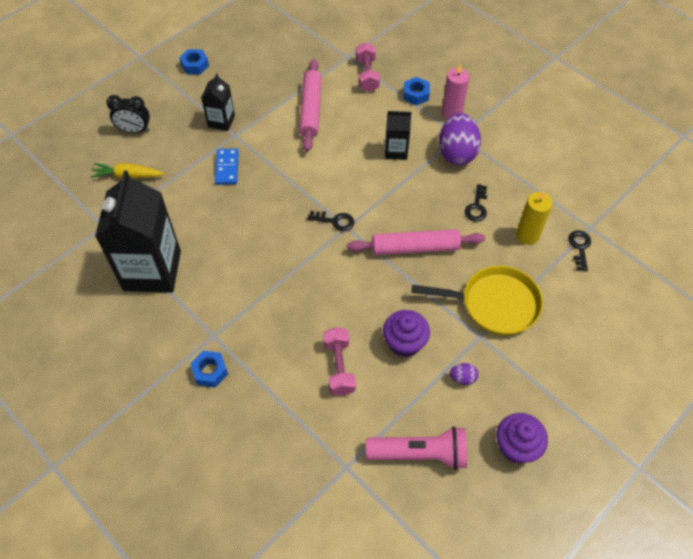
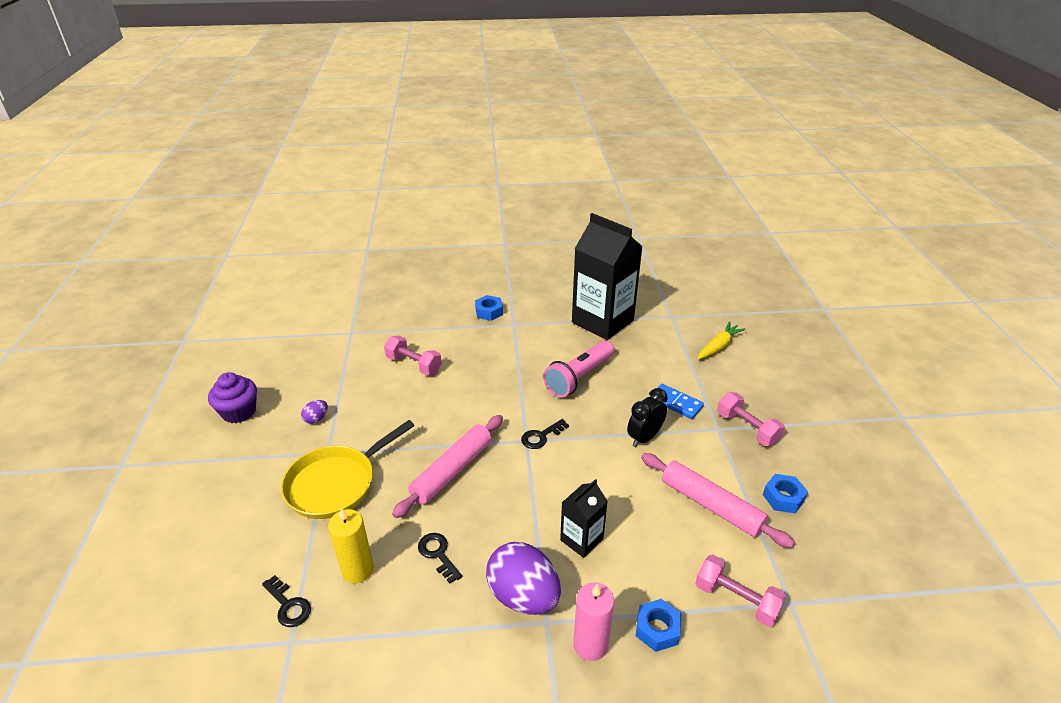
camera: 130 degrees right, 20 degrees down
black clock [106,95,150,133] -> black clock moved to [627,388,668,447]
blue nut [179,49,209,75] -> blue nut moved to [763,474,808,513]
black carton [201,73,235,131] -> pink dumbbell [717,392,785,446]
pink flashlight [366,426,467,470] -> pink flashlight moved to [543,341,614,397]
purple cupcake [383,310,430,357] -> none

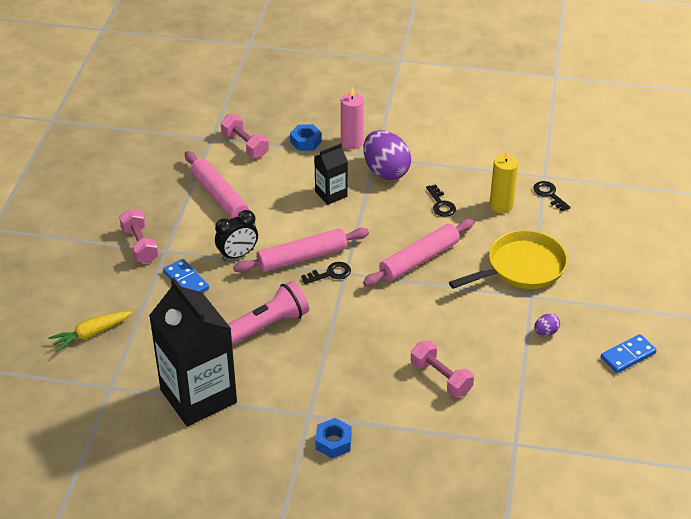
camera: 165 degrees left, 5 degrees up
purple cupcake [208,372,257,423] -> blue domino [601,334,657,373]
blue nut [763,474,808,513] -> none
none -> pink rolling pin [233,228,369,273]

